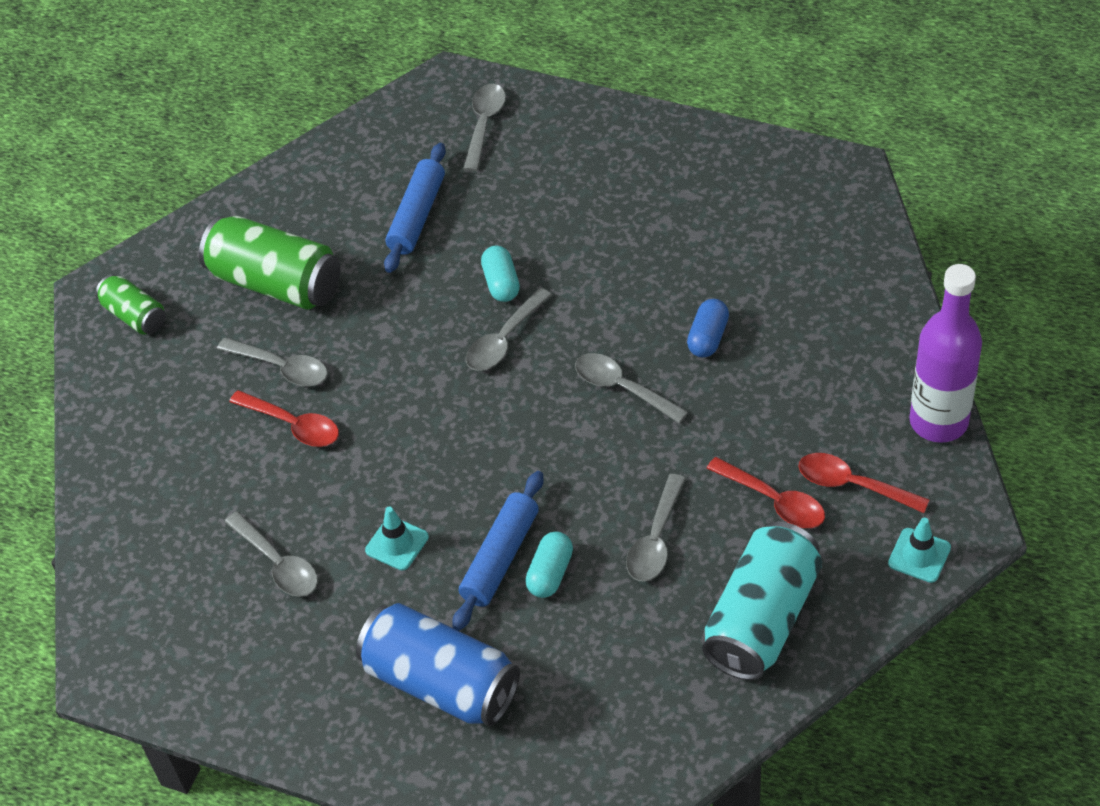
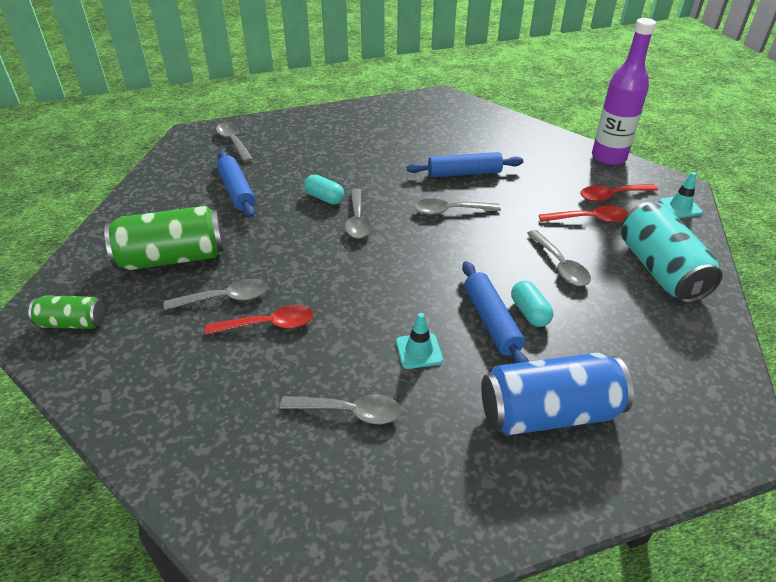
camera: 45 degrees left, 10 degrees down
blue capsule [687,299,729,357] -> blue rolling pin [407,152,523,177]

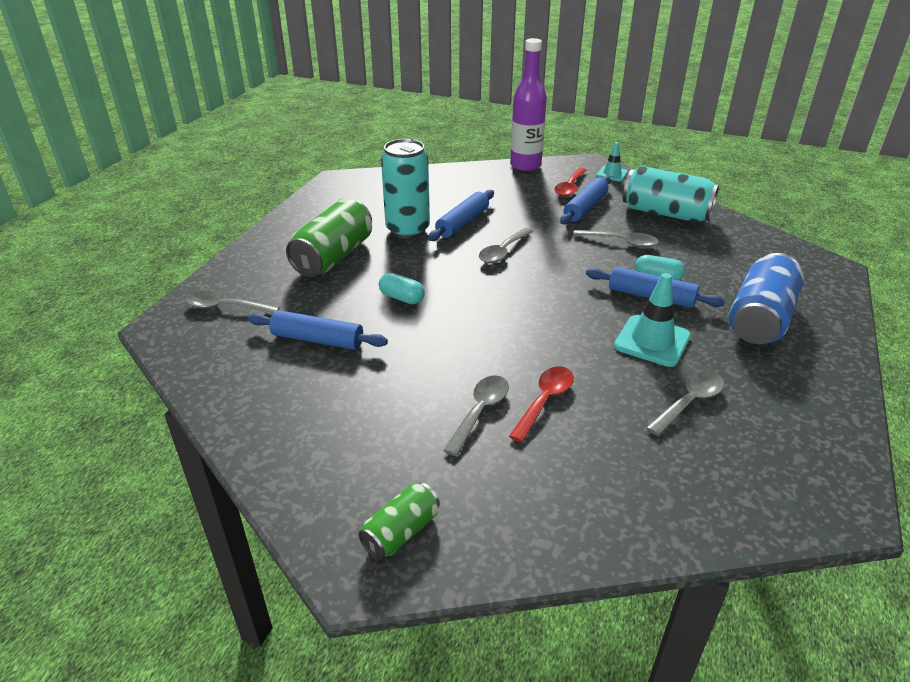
camera: 50 degrees left, 5 degrees down
green can [104,206,224,270] -> green can moved to [286,198,372,277]
turquoise capsule [304,174,344,204] -> turquoise capsule turned 45 degrees clockwise [379,273,425,304]
grey spoon [345,188,372,239] -> none
turquoise traffic cone [396,313,443,369] -> turquoise traffic cone [614,273,691,367], size x1.66
red spoon [539,206,628,222] -> blue rolling pin [560,176,611,224]
none -> turquoise can [381,139,430,239]

